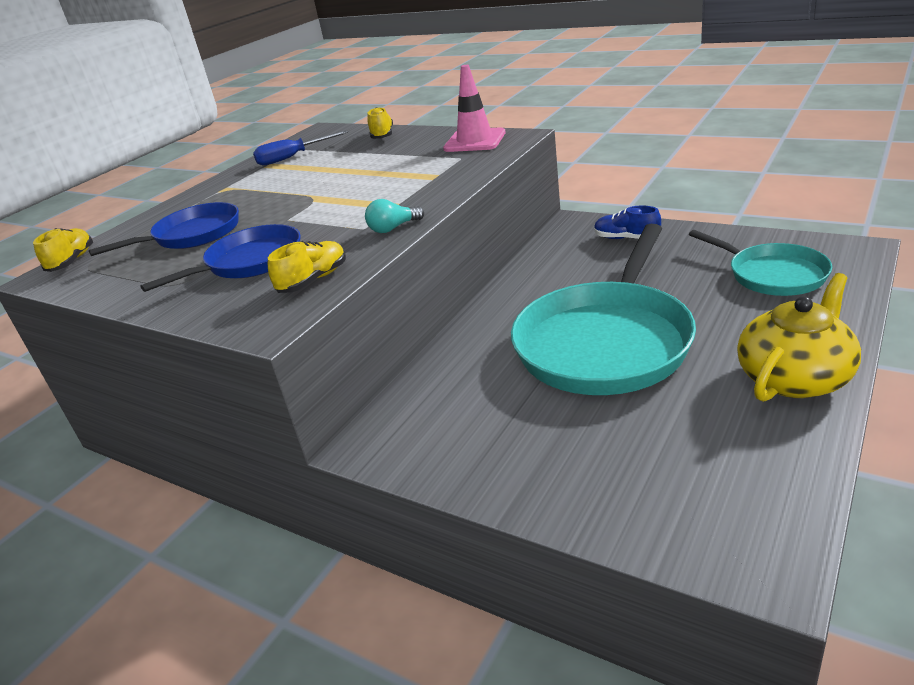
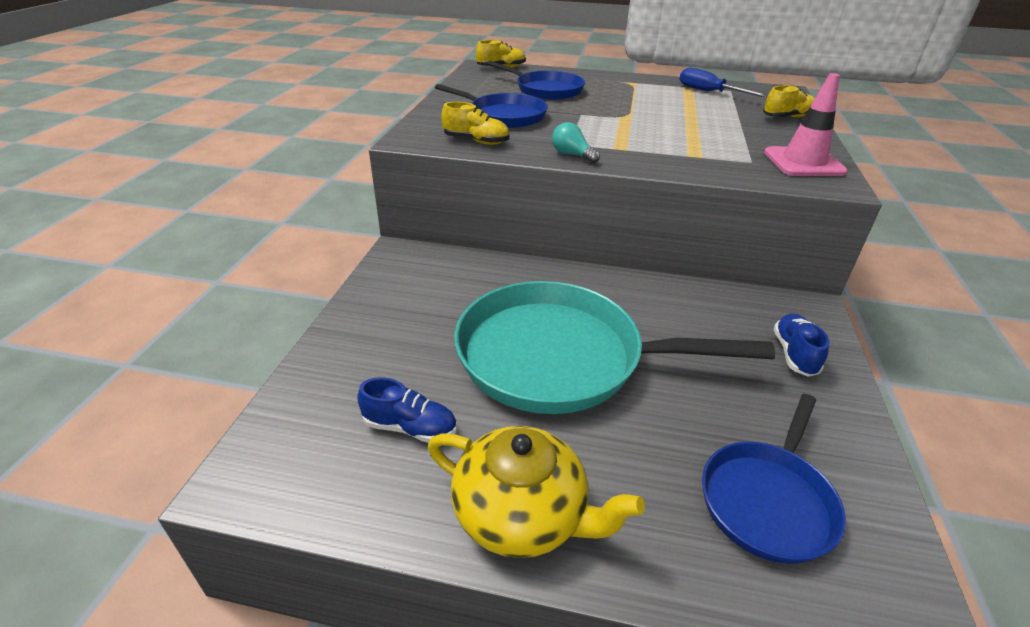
camera: 65 degrees right, 5 degrees up
turquoise pan [689,230,832,296] -> blue pan [702,394,846,564]
none -> blue shoe [357,377,457,443]

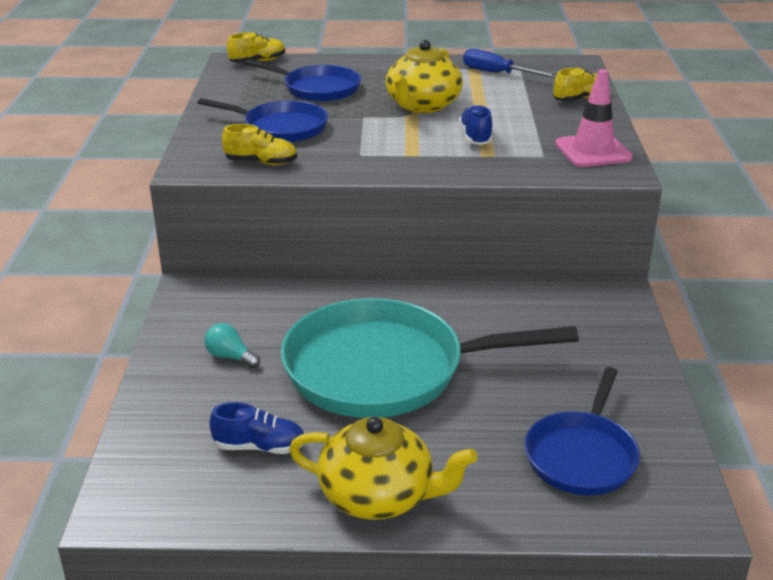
camera: 10 degrees left, 5 degrees down
turquoise light bulb [552,122,600,163] -> turquoise light bulb moved to [205,323,260,368]
blue shoe [773,313,829,377] -> blue shoe moved to [459,105,493,145]
none -> yellow teapot [386,40,463,113]

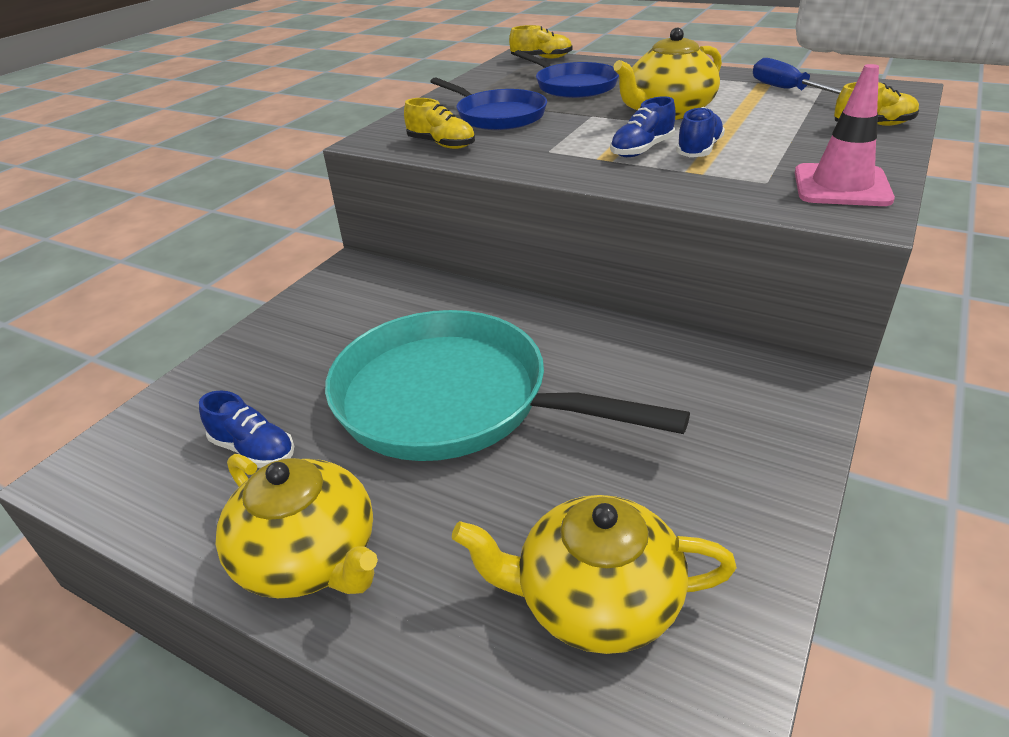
camera: 30 degrees right, 5 degrees up
turquoise light bulb [205,323,260,368] -> none
blue pan [525,367,640,495] -> yellow teapot [452,495,737,654]
none -> blue shoe [610,96,675,157]

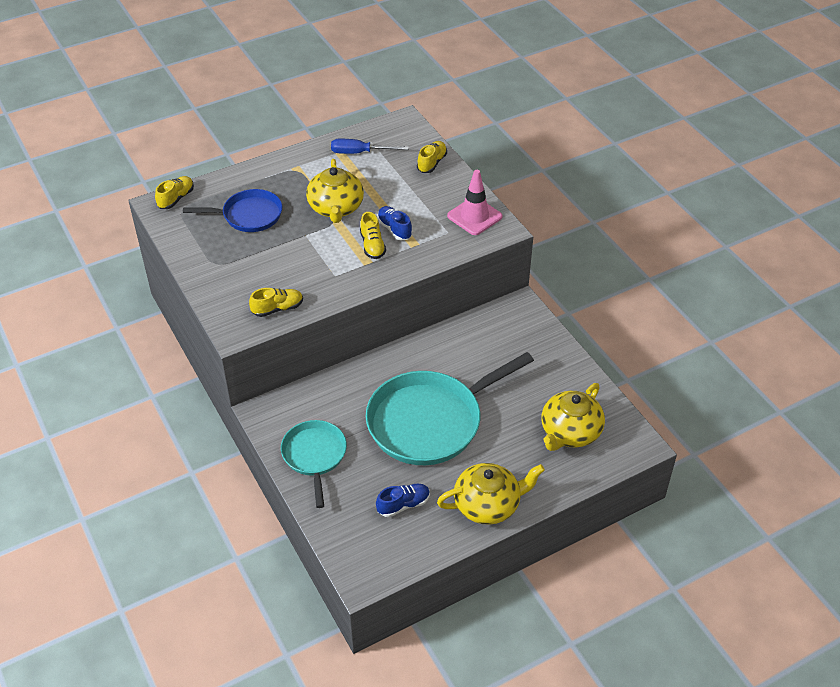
camera: 60 degrees left, 10 degrees up
blue pan [430,77,547,130] -> none
blue shoe [610,96,675,157] -> yellow shoe [360,212,386,259]
none -> turquoise pan [281,420,347,508]

